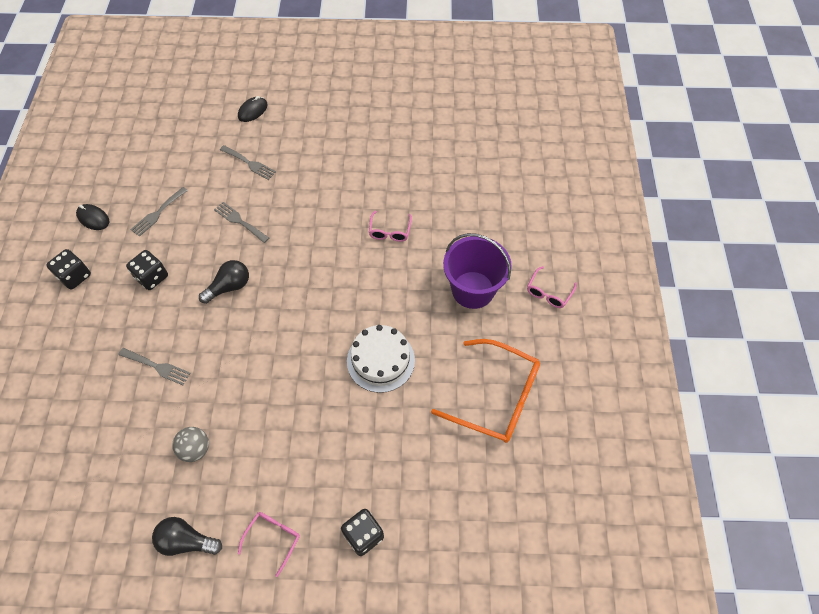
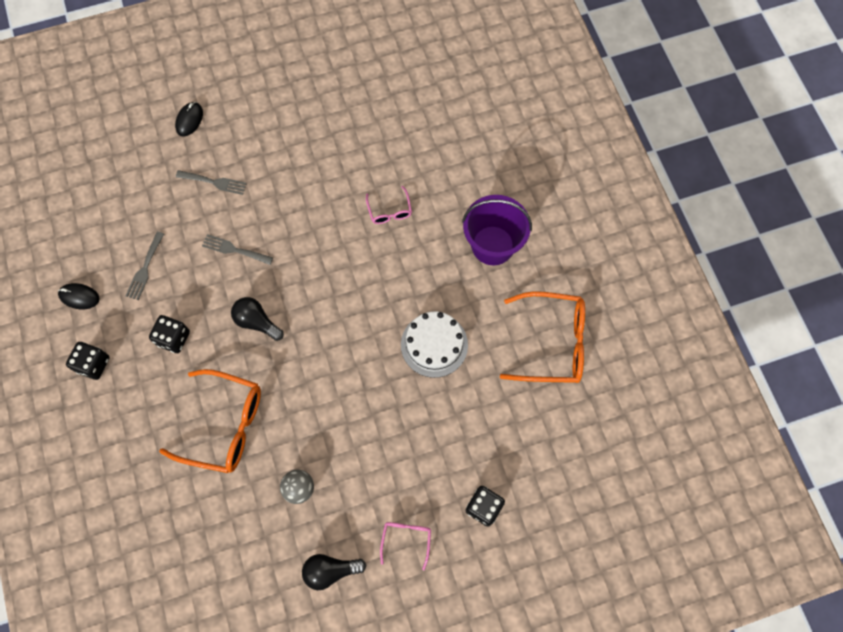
camera: 20 degrees left, 10 degrees up
grey fork [118,348,191,385] -> orange glasses [159,369,261,473]
black light bulb [199,260,249,304] -> black light bulb turned 90 degrees counterclockwise [231,297,284,341]
pink glasses [527,266,577,308] -> none

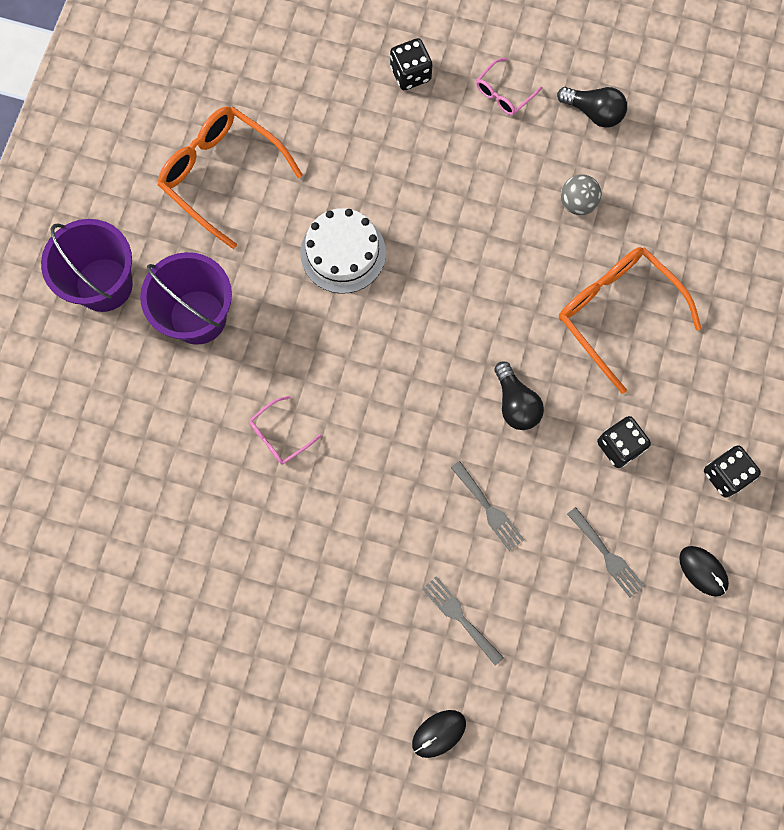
camera: 145 degrees left, 5 degrees up
grey fork [126,232,164,300] -> grey fork turned 90 degrees clockwise [567,507,645,598]
pink glasses [366,186,412,224] -> pink glasses turned 150 degrees counterclockwise [249,396,322,465]
none -> purple bucket [41,219,133,312]

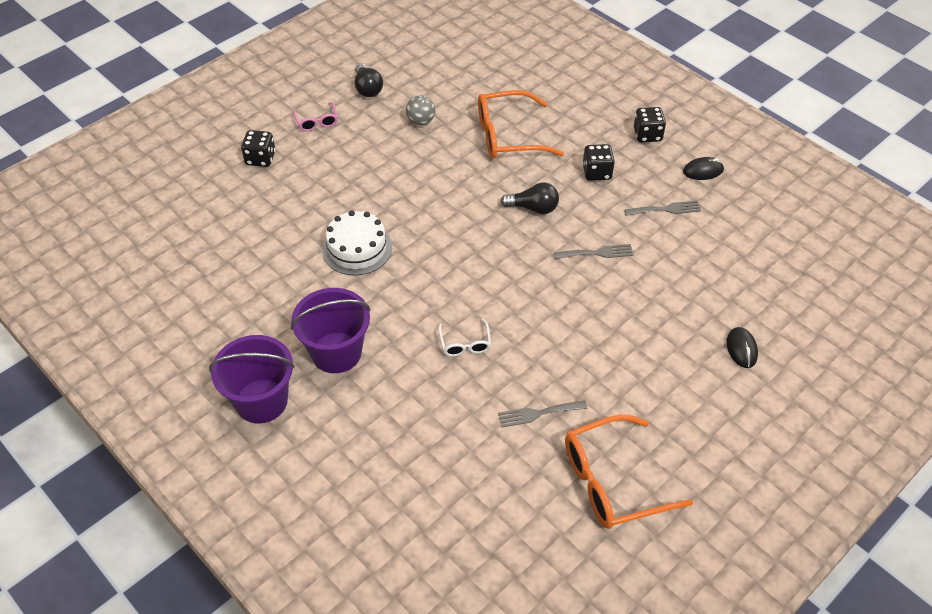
camera: 60 degrees left, 25 degrees down
orange glasses [158,106,303,249] -> orange glasses moved to [565,415,693,529]
pink glasses [249,396,322,465] -> white glasses [438,318,491,356]
grey fork [422,576,504,666] -> grey fork moved to [498,400,587,428]
black light bulb [557,87,627,128] -> black light bulb turned 105 degrees clockwise [355,63,383,97]

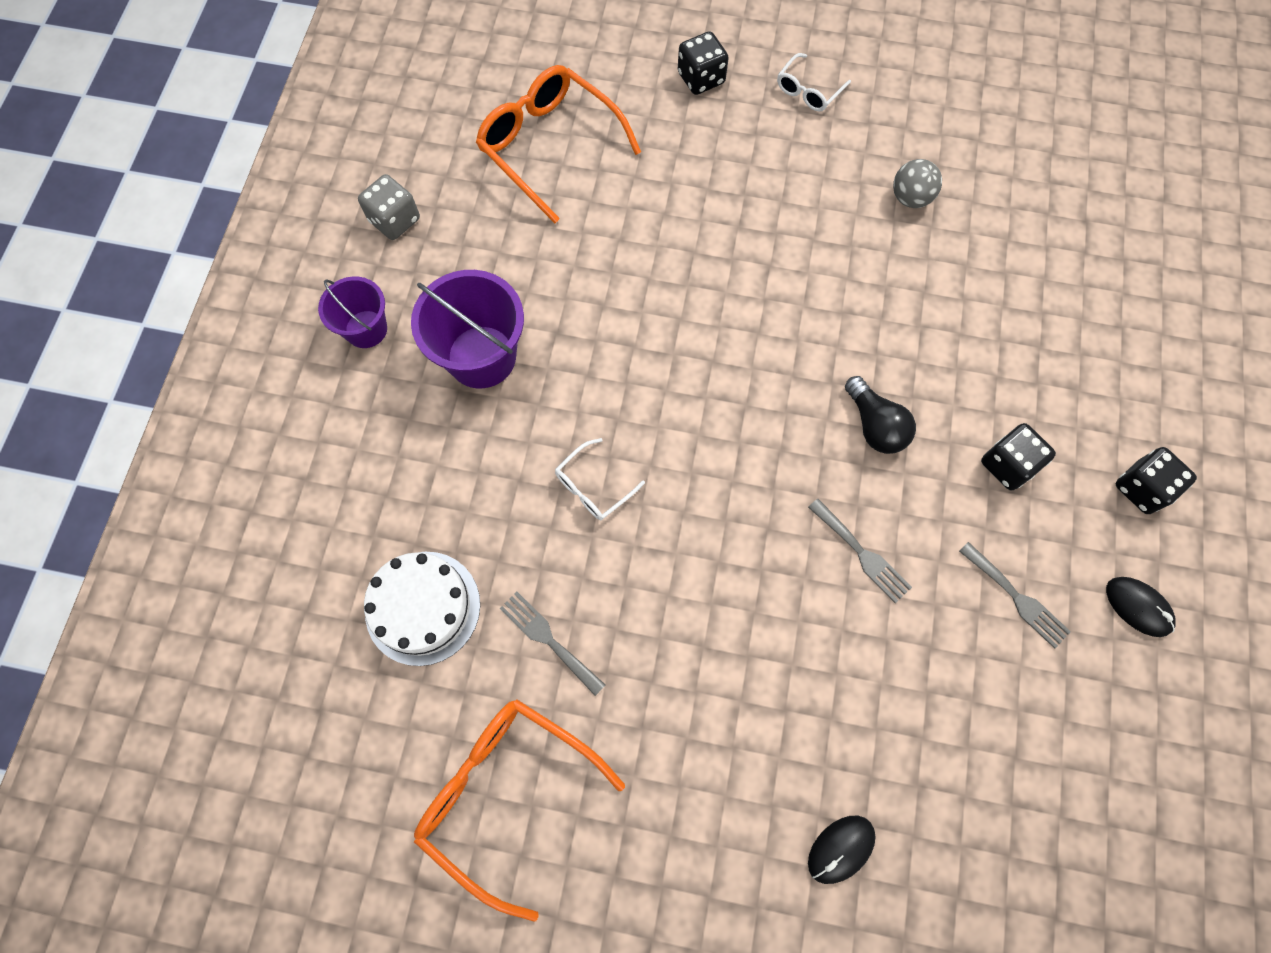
camera: 55 degrees right, 20 degrees up
purple bucket [209,335,295,423] -> purple bucket [318,277,387,348], size x0.62
pink glasses [293,102,338,131] -> white glasses [777,53,851,111]
white cake [322,210,392,276] -> white cake moved to [364,552,480,666]
black light bulb [355,63,383,97] -> none
orange glasses [478,90,564,159] -> orange glasses moved to [476,65,641,223]
none -> grey dice [358,174,420,240]

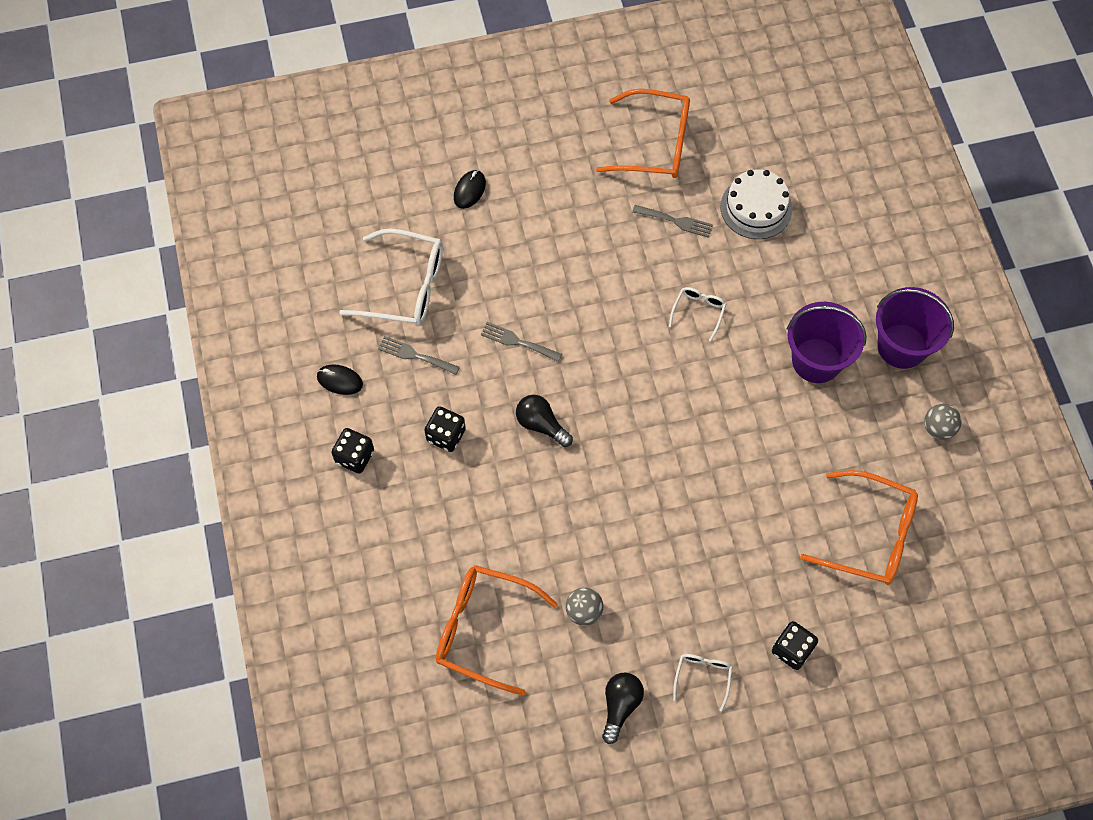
camera: 155 degrees right, 5 degrees down
purple bucket [318,277,387,348] -> purple bucket [876,287,954,369], size x1.62
grey dice [358,174,420,240] -> grey ball [924,404,962,440]
none -> white glasses [339,229,443,326]
none -> orange glasses [436,565,557,696]
none -> black light bulb [602,673,644,744]

